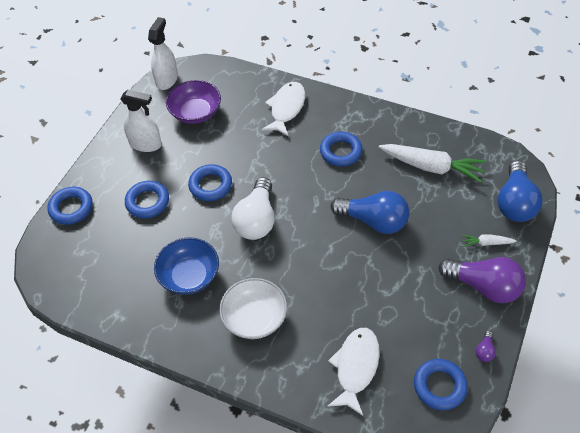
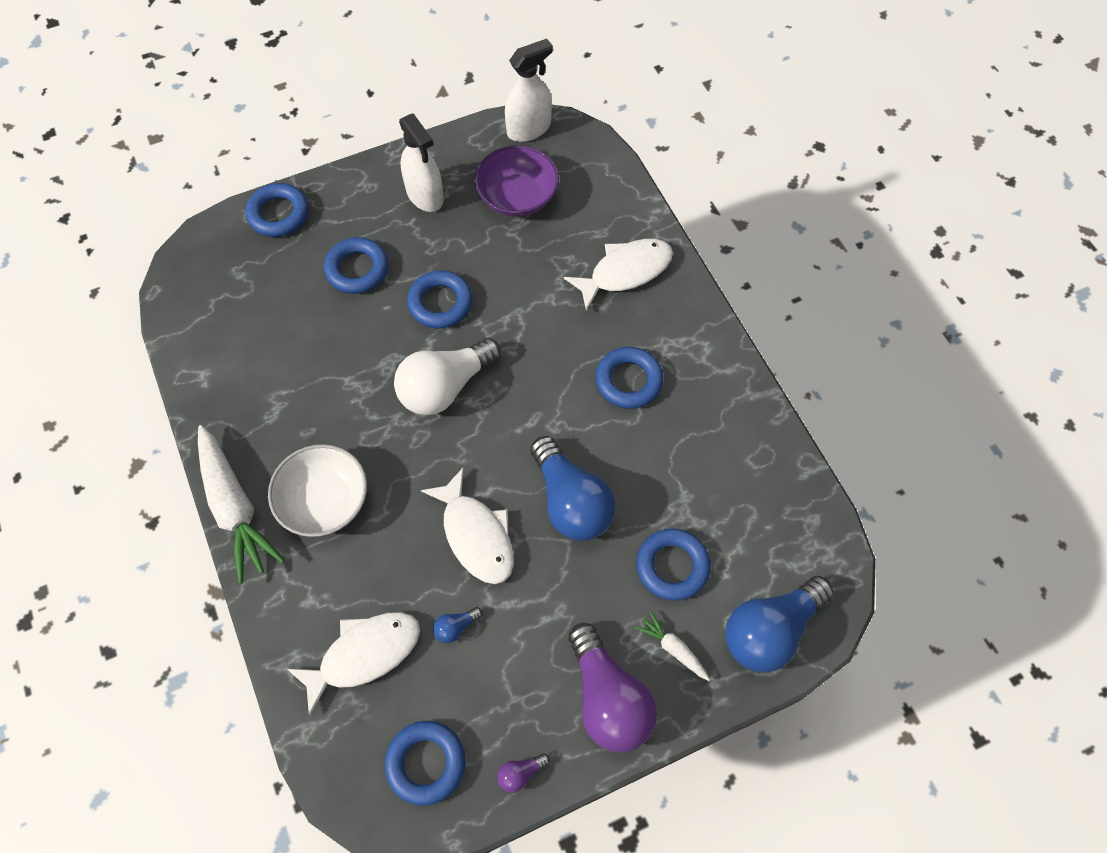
camera: 40 degrees right, 10 degrees up
blue bowl [154,237,219,295] -> none
white carrot [379,144,486,183] -> white carrot moved to [198,425,285,584]
none -> white fish [421,467,514,584]
none -> blue light bulb [433,607,483,643]
none -> blue ring [636,529,711,601]

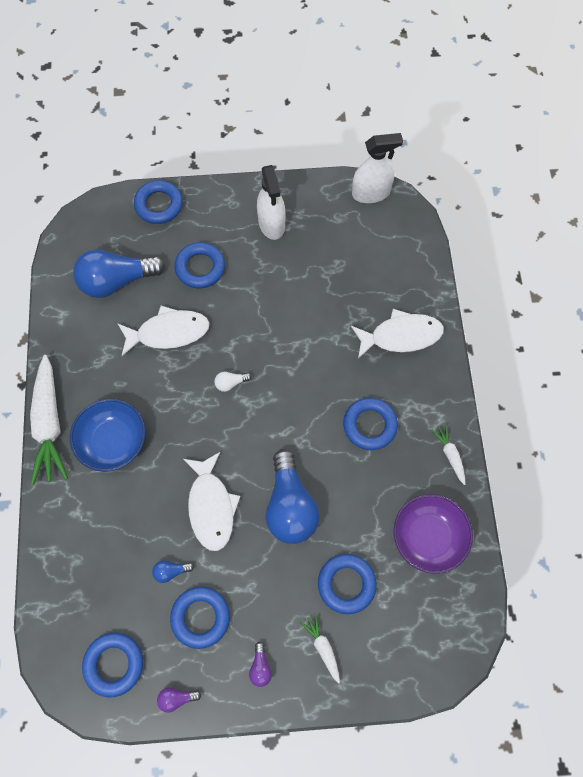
camera: 20 degrees right, 5 degrees up
white bowl [268,444,367,537] -> blue bowl [70,399,146,472]
white fish [287,612,420,716] -> white fish moved to [117,306,209,356]
white light bulb [394,338,501,415] -> white light bulb [214,372,251,392], size x0.40
blue ring [407,270,473,329] -> blue ring moved to [170,586,230,649]
purple bowl [475,145,559,217] -> purple bowl moved to [394,494,473,574]
purple light bulb [568,623,657,753] -> purple light bulb [249,641,272,687], size x0.40
blue light bulb [725,576,834,672] -> blue light bulb moved to [73,249,165,298]
none -> white carrot [431,424,466,485]

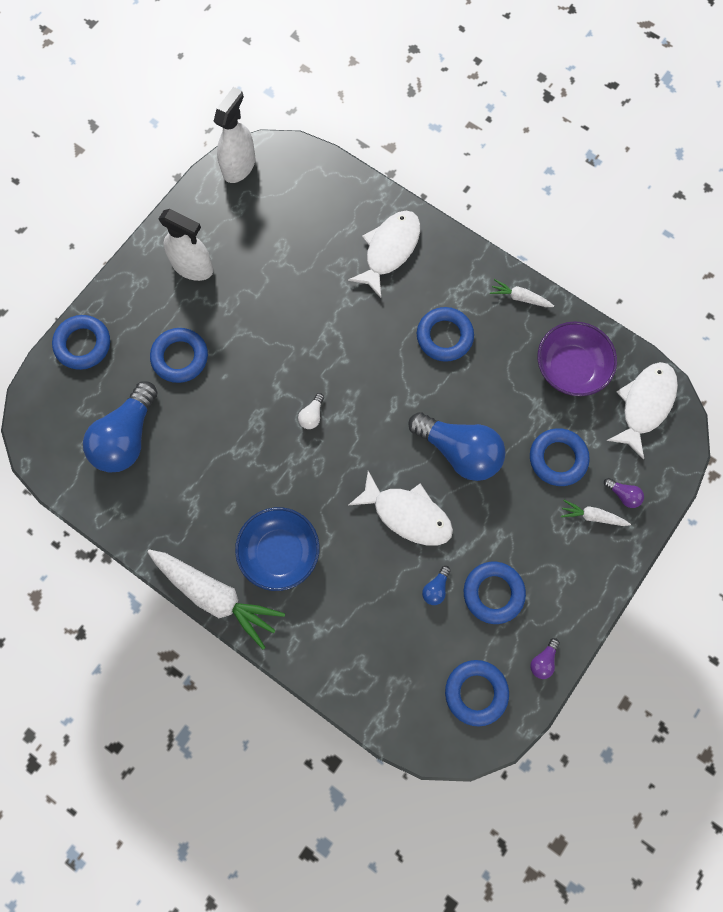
camera: 50 degrees left, 5 degrees up
white fish [117,306,209,356] -> white fish moved to [607,362,678,460]
purple light bulb [249,641,272,687] -> purple light bulb moved to [604,478,644,508]

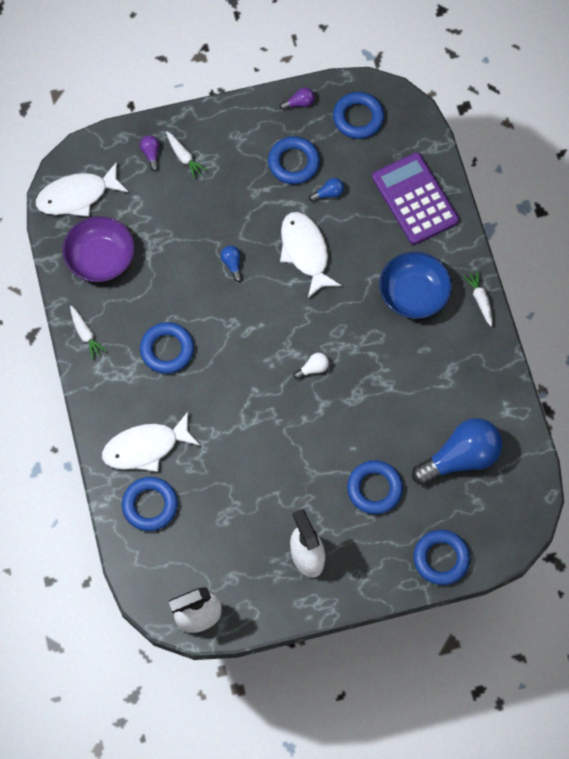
camera: 140 degrees left, 5 degrees down
white carrot [147,549,285,650] -> white carrot [463,270,492,327], size x0.47
blue light bulb [408,412,506,481] -> blue light bulb [221,246,242,282], size x0.40
blue ring [530,428,590,486] -> blue ring moved to [122,477,178,531]
none -> purple calculator [372,152,459,245]

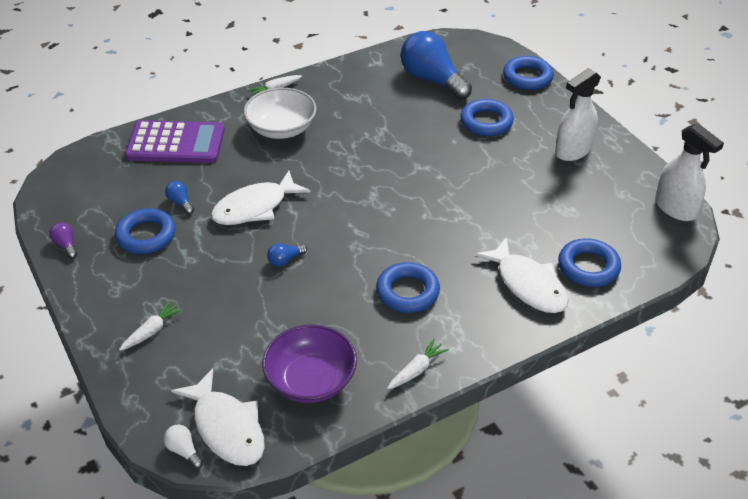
camera: 105 degrees left, 25 degrees down
purple light bulb [140,135,159,171] -> none
white light bulb [294,353,329,379] -> white light bulb moved to [164,425,203,469]
blue ring [333,92,384,139] -> none
purple calculator [372,152,459,245] -> purple calculator turned 135 degrees counterclockwise [125,120,225,163]
blue bowl [379,252,452,319] -> white bowl [244,88,317,139]

